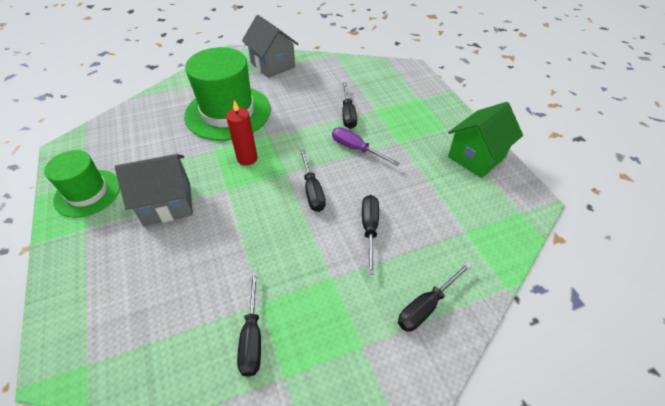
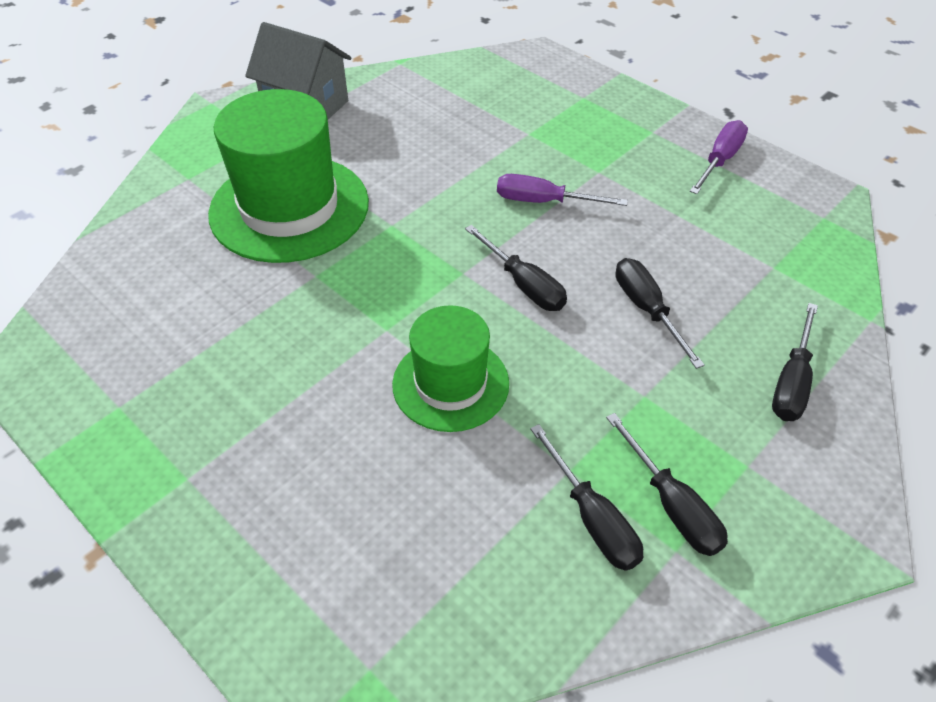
camera: 25 degrees left, 0 degrees up
green hat [44,150,120,218] -> green hat moved to [392,305,509,432]
grey house [115,154,193,226] -> none
red candle [226,100,258,166] -> none
black screwdriver [342,82,357,129] -> black screwdriver moved to [606,413,728,556]
green house [448,102,523,178] -> purple screwdriver [690,120,748,194]

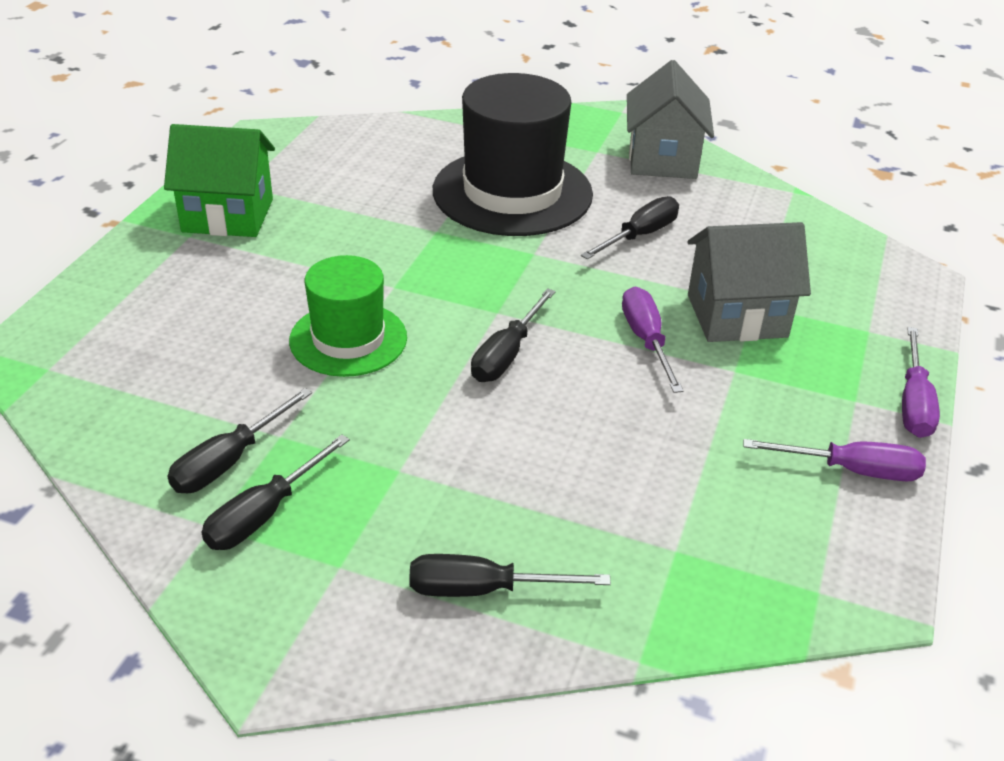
camera: 65 degrees right, 10 degrees down
green hat [208,89,369,263] -> black hat [433,73,593,236]
black screwdriver [616,258,705,369] -> black screwdriver moved to [581,196,679,259]
none -> green house [164,124,275,237]
none -> grey house [688,222,811,342]
none -> purple screwdriver [902,327,940,438]

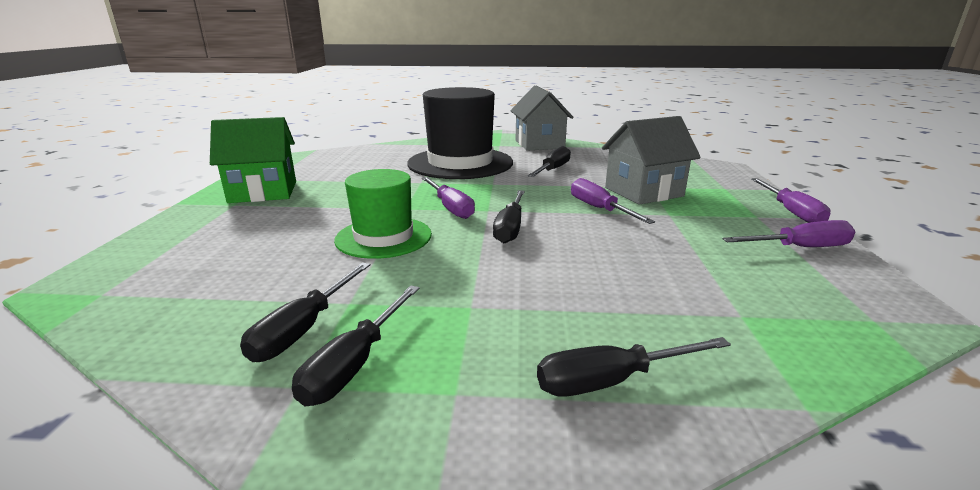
camera: 15 degrees left, 15 degrees down
none -> purple screwdriver [422,177,475,219]

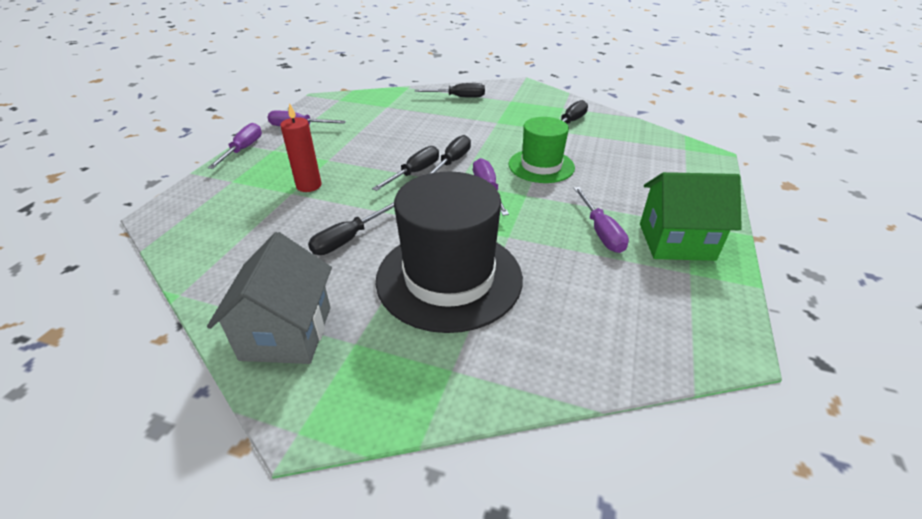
camera: 165 degrees left, 15 degrees up
black screwdriver [292,285,420,406] -> black screwdriver moved to [372,146,439,191]
purple screwdriver [571,178,655,224] -> purple screwdriver moved to [574,187,629,253]
grey house [602,116,701,205] -> red candle [280,103,321,192]

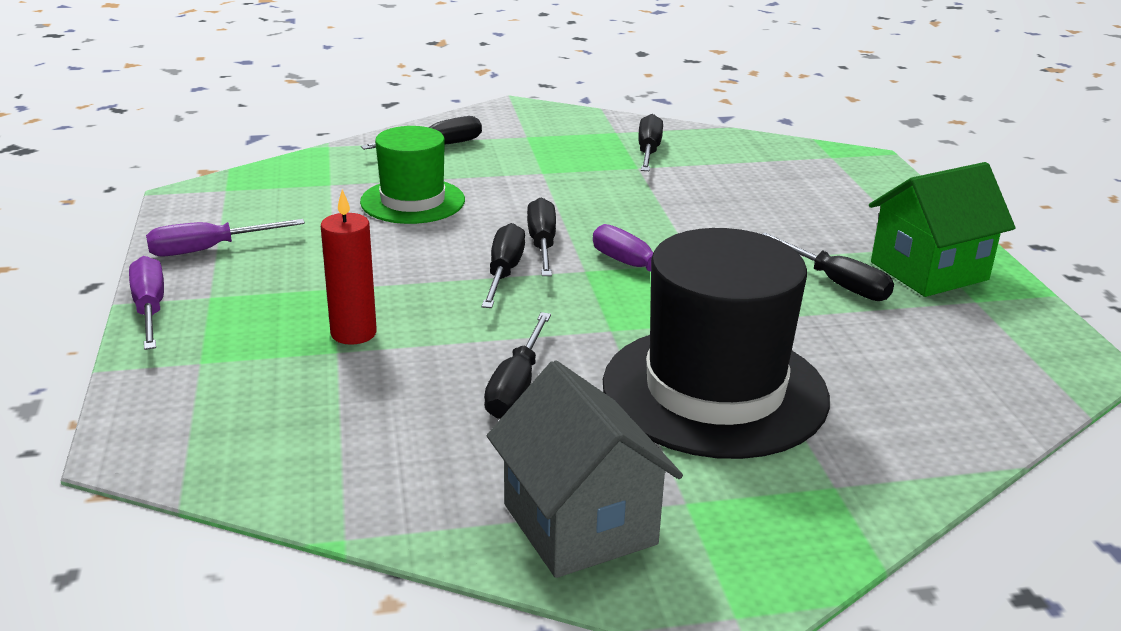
camera: 30 degrees left, 10 degrees down
green hat [509,117,575,183] -> green hat moved to [360,126,465,224]
purple screwdriver [574,187,629,253] -> black screwdriver [763,233,894,301]

